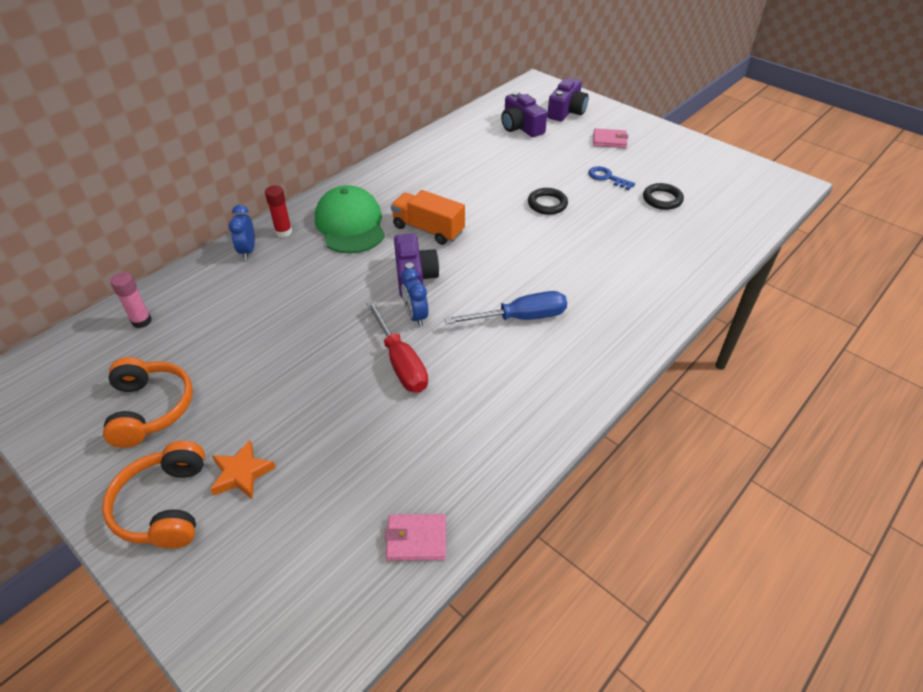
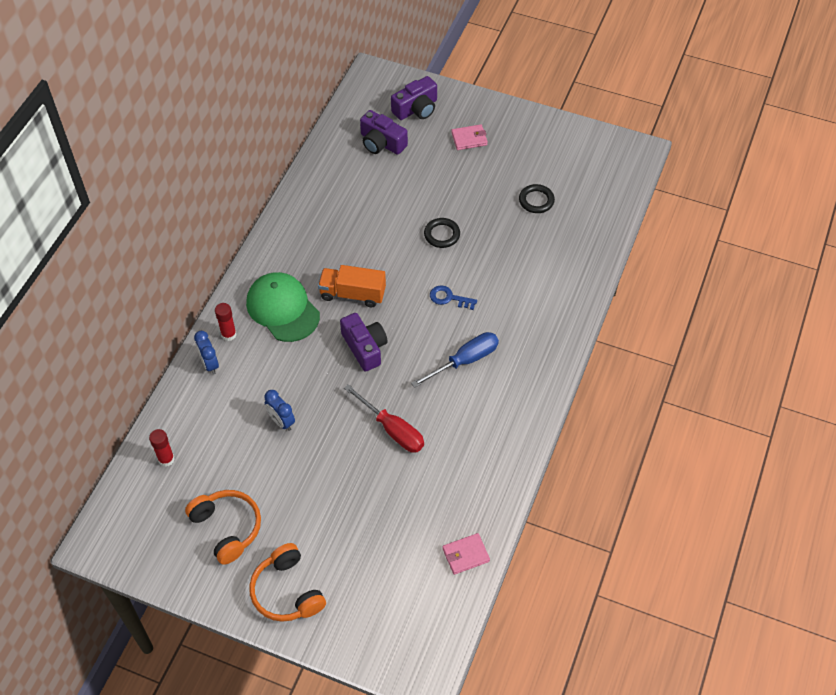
camera: 20 degrees left, 10 degrees up
pink glue stick [110,272,152,328] -> red glue stick [149,429,175,467]
orange star [210,440,276,499] -> none
blue clock [401,268,428,327] -> blue clock moved to [264,390,295,431]
purple camera [547,78,588,121] -> purple camera turned 45 degrees clockwise [391,76,437,120]
blue key [588,166,635,190] -> blue key moved to [430,285,477,310]

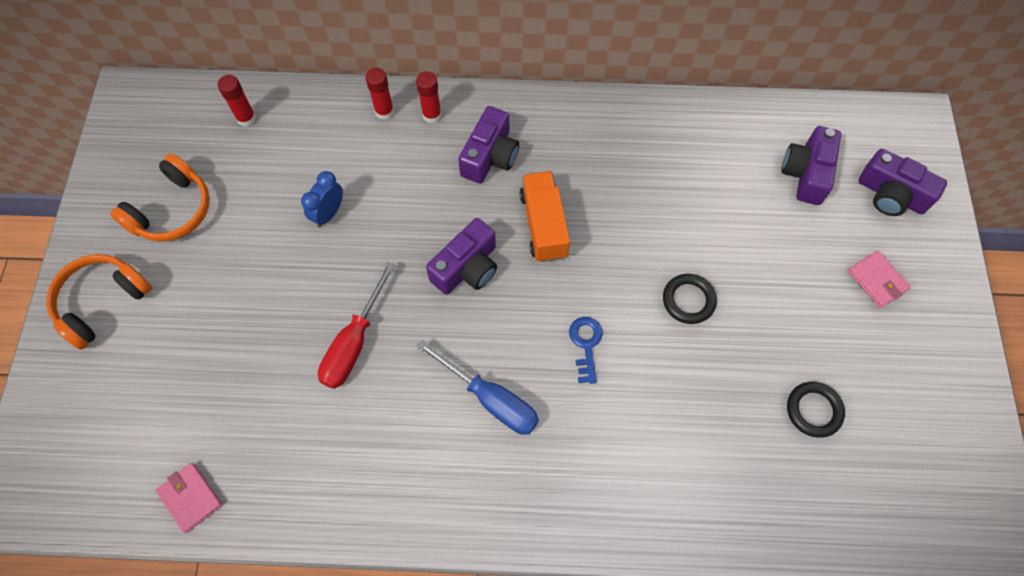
camera: 70 degrees right, 10 degrees up
blue clock [194,331,219,374] -> red glue stick [365,68,394,120]
green cap [246,272,320,342] -> purple camera [458,106,519,184]

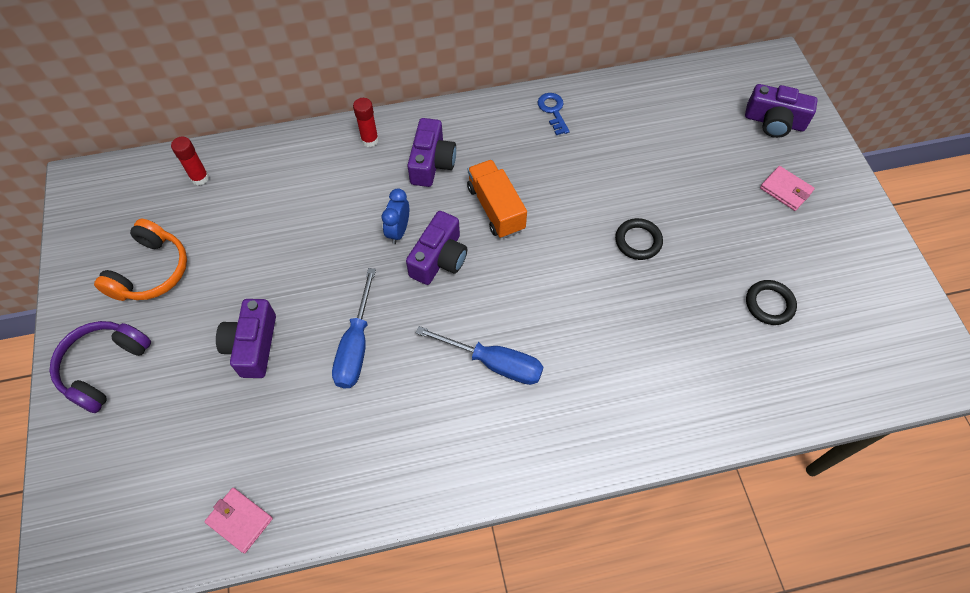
camera: 15 degrees left, 5 degrees down
orange headphones [46,254,152,350] -> purple headphones [50,321,151,413]
blue clock [301,171,343,227] -> blue clock moved to [382,188,409,244]
red screwdriver [318,262,396,389] -> blue screwdriver [332,268,376,389]
red glue stick [365,68,394,120] -> none
blue key [569,317,603,384] -> blue key moved to [538,93,570,135]
purple camera [781,126,841,205] -> purple camera moved to [216,299,276,378]

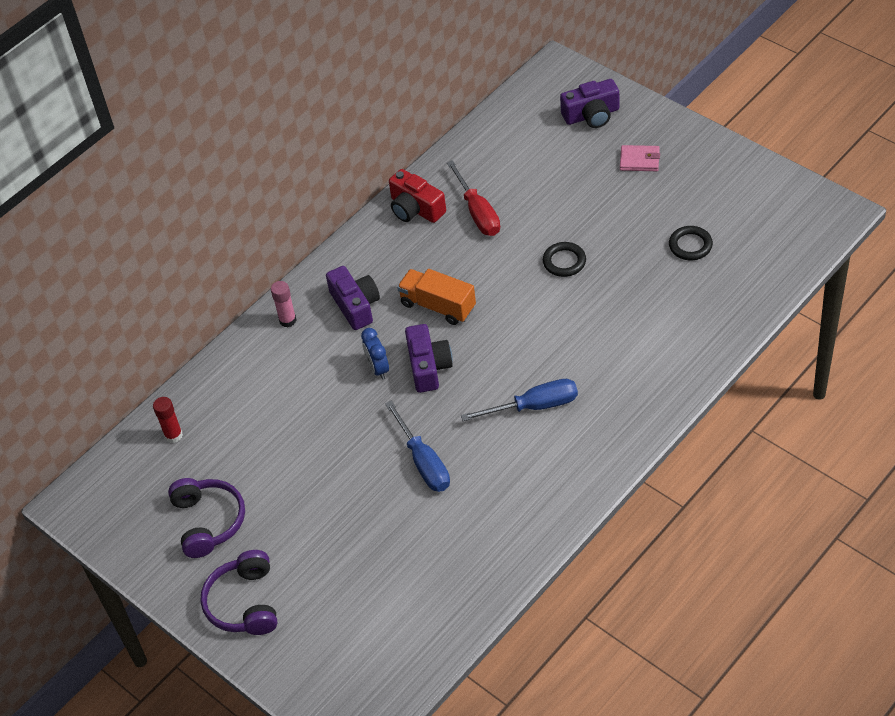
camera: 30 degrees left, 10 degrees down
orange headphones [94,219,187,301] -> purple headphones [168,478,245,558]
pink wallet [204,488,273,553] -> none
purple camera [216,299,276,378] -> none
red glue stick [353,98,379,147] -> pink glue stick [271,281,297,327]
blue key [538,93,570,135] -> red camera [389,169,446,223]
none -> red screwdriver [447,160,500,236]

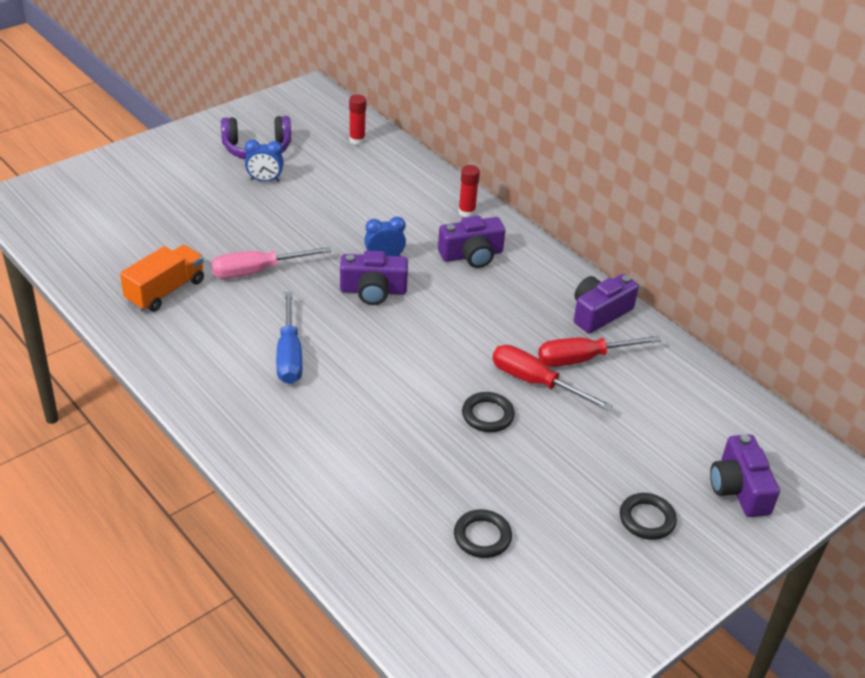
camera: 90 degrees right, 10 degrees down
purple headphones [201,550,277,635] -> none
pink glue stick [271,281,297,327] -> red glue stick [458,165,480,217]
blue screwdriver [385,401,450,492] -> pink screwdriver [211,247,332,279]
red camera [389,169,446,223] -> purple camera [574,274,639,333]
orange truck [397,269,476,325] -> orange truck moved to [120,245,204,312]
pink wallet [620,145,660,171] -> black ring [620,493,677,540]
none -> blue clock [245,140,284,182]
none -> red screwdriver [492,345,613,411]

